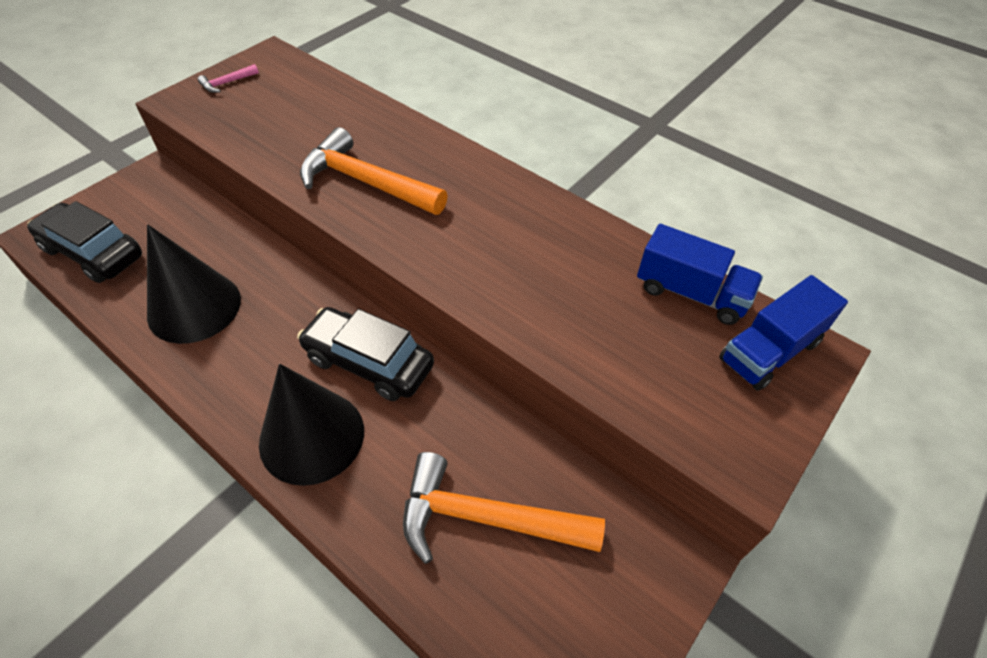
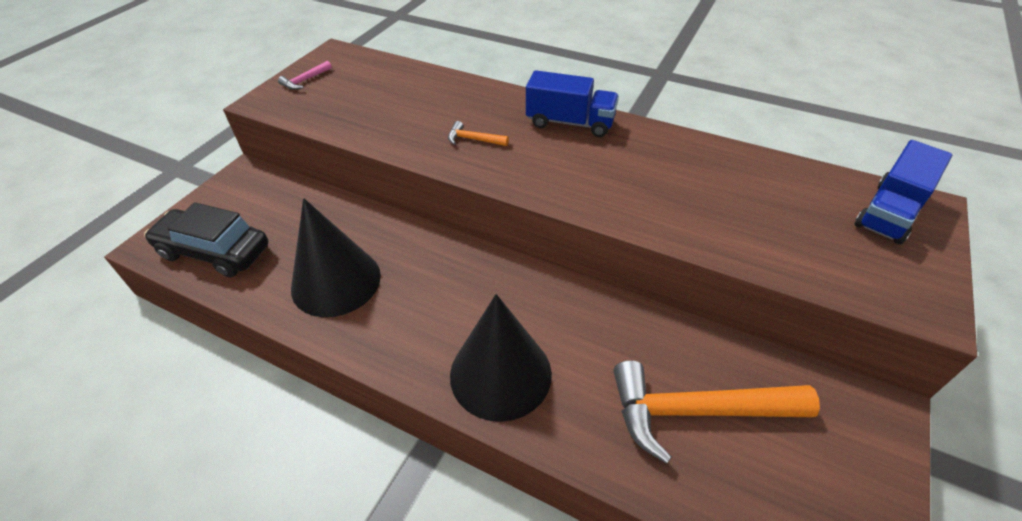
camera: 10 degrees left, 5 degrees down
black car [297,307,434,401] -> none
orange hammer [300,127,448,215] -> orange hammer [448,121,509,146], size x0.43
blue truck [637,224,763,325] -> blue truck moved to [526,70,619,137]

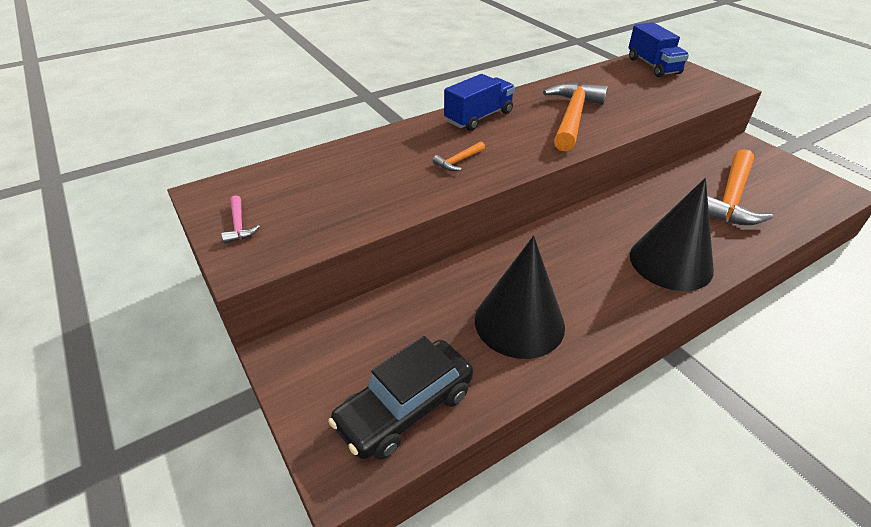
camera: 60 degrees left, 5 degrees down
none -> orange hammer [543,82,608,151]

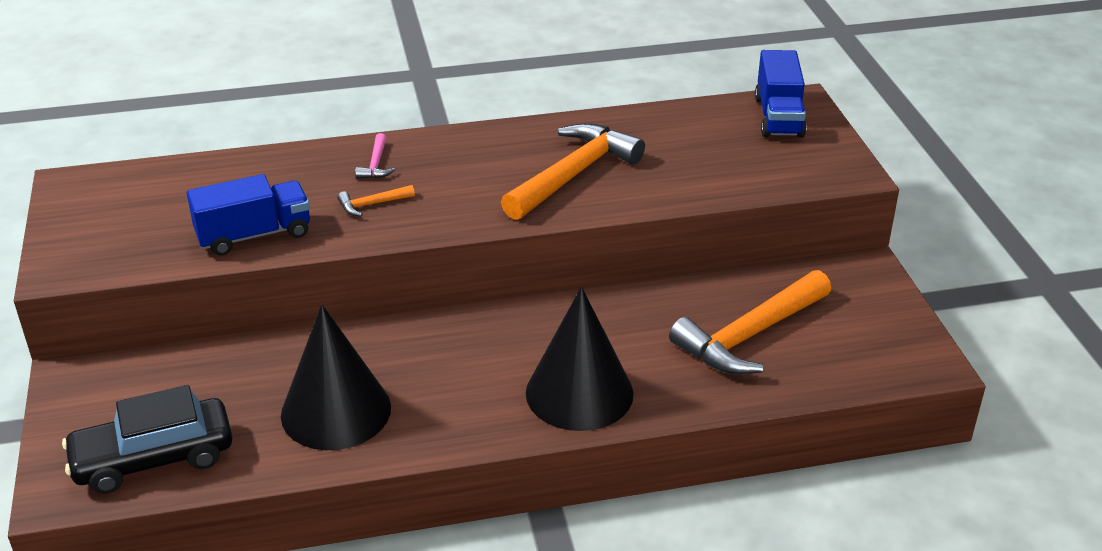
camera: 20 degrees right, 5 degrees down
pink hammer [221,195,260,243] -> pink hammer moved to [355,133,396,179]
blue truck [444,74,515,131] -> blue truck moved to [187,174,310,256]

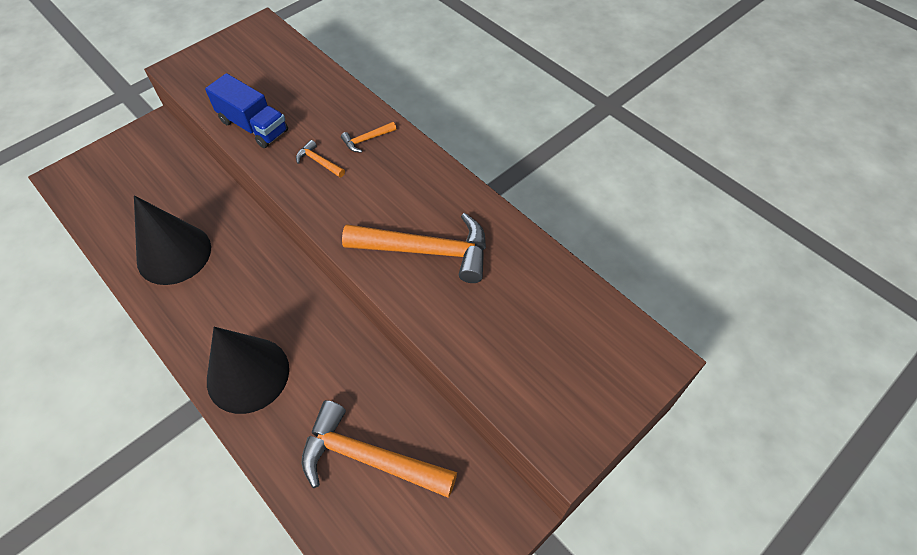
camera: 60 degrees right, 20 degrees up
black car [62,385,232,494] -> none
pink hammer [355,133,396,179] -> orange hammer [341,122,396,153]
blue truck [755,50,807,138] -> none

